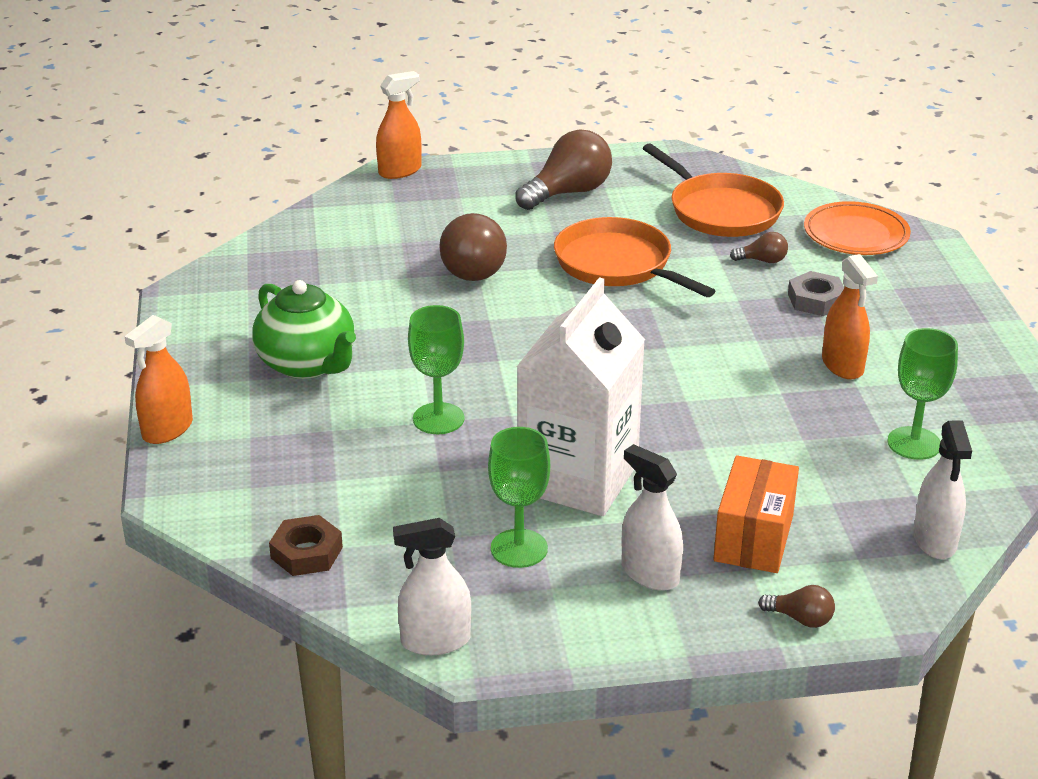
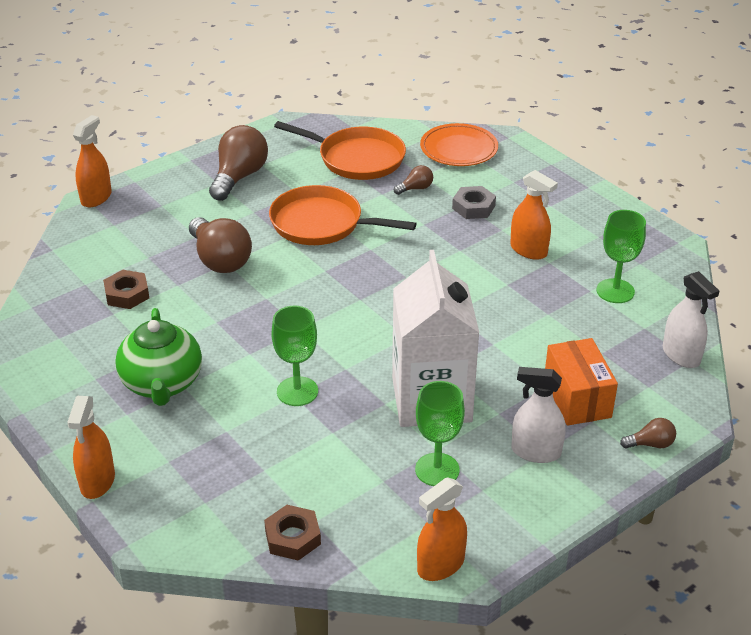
camera: 30 degrees left, 5 degrees up
green teapot [252,280,356,379] -> green teapot turned 60 degrees clockwise [115,308,202,406]
white spray bottle [393,518,471,655] -> orange spray bottle [417,477,467,581]
none -> brown nut [103,270,149,309]

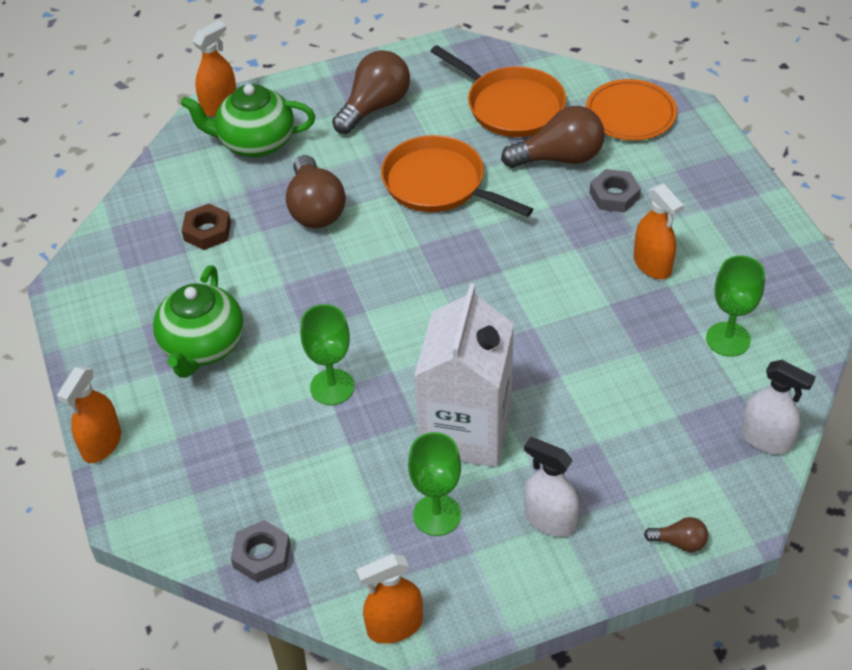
camera: 20 degrees right, 10 degrees up
brown nut [264,505,321,561] -> grey nut [231,520,290,583]
brown light bulb [394,165,433,195] -> brown light bulb [501,106,605,168], size x2.10
orange box [545,338,618,426] -> none
white spray bottle [663,271,719,368] -> white spray bottle turned 45 degrees counterclockwise [741,360,815,454]
none -> green teapot [181,84,315,158]

